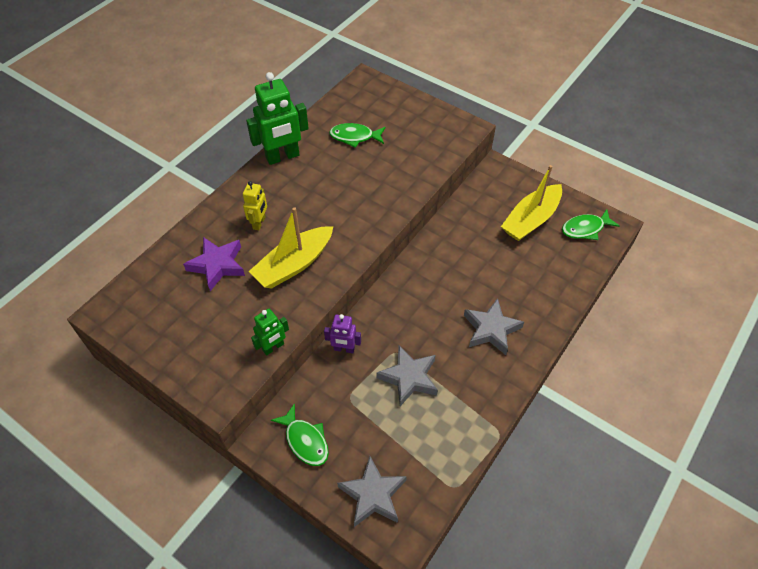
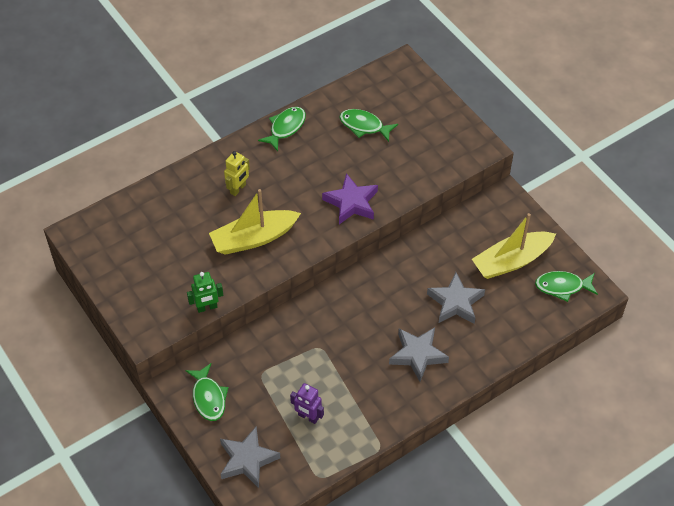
camera: 20 degrees right, 0 degrees up
purple star [183,237,245,291] -> purple star moved to [322,173,378,224]
green robot [246,72,309,165] -> green fish [258,107,306,151]
purple robot [324,314,361,353] -> purple robot moved to [290,383,324,424]
grey star [376,346,438,406] -> grey star moved to [427,272,485,324]

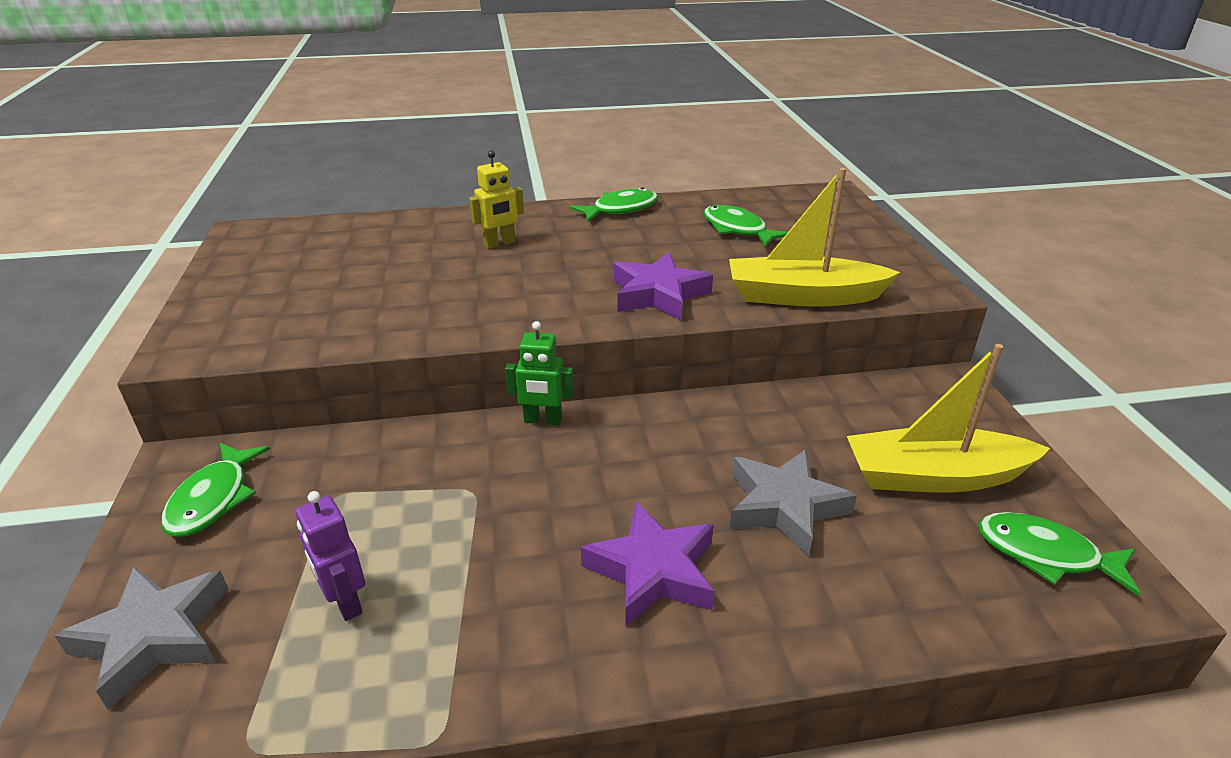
camera: 25 degrees right, 20 degrees down
green robot [187,272,223,313] -> green robot moved to [505,321,574,425]
yellow boat [209,189,301,255] -> yellow boat moved to [729,168,901,307]
grey star [389,327,449,382] -> purple star [581,502,714,627]

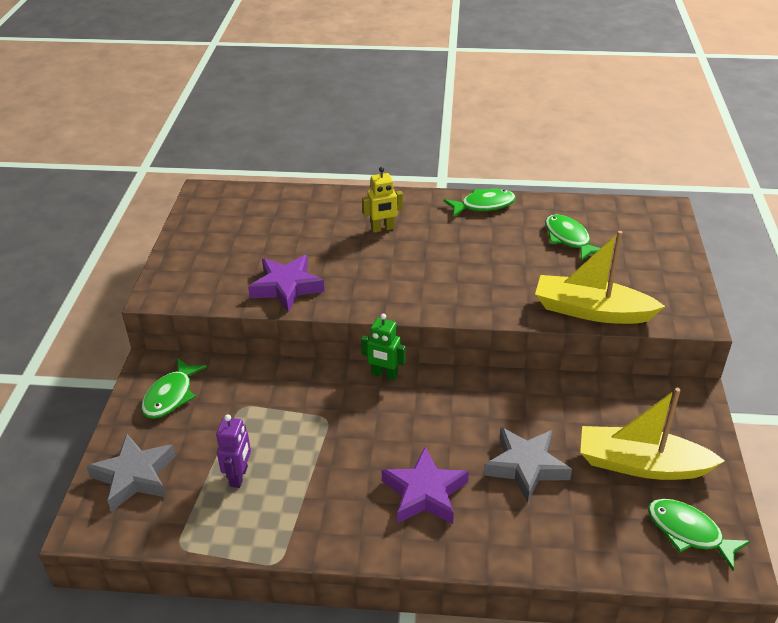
camera: 15 degrees right, 5 degrees up
purple robot [296,491,365,621] -> purple robot turned 150 degrees counterclockwise [216,414,251,488]
purple star [614,252,713,320] -> purple star moved to [248,255,325,312]

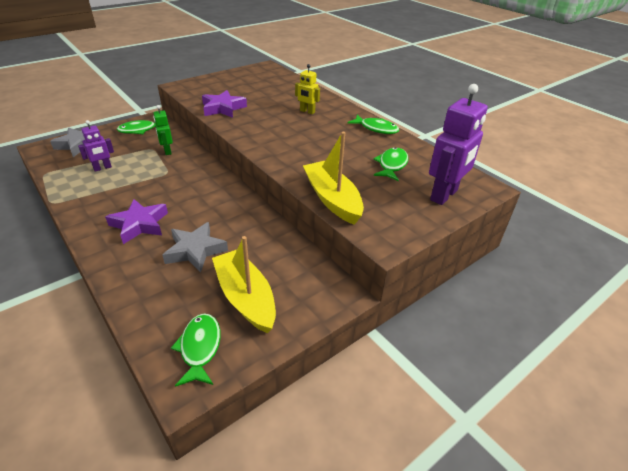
camera: 45 degrees right, 0 degrees up
green robot [361,314,406,380] -> green robot moved to [153,105,173,155]
none -> purple robot [429,84,488,205]

